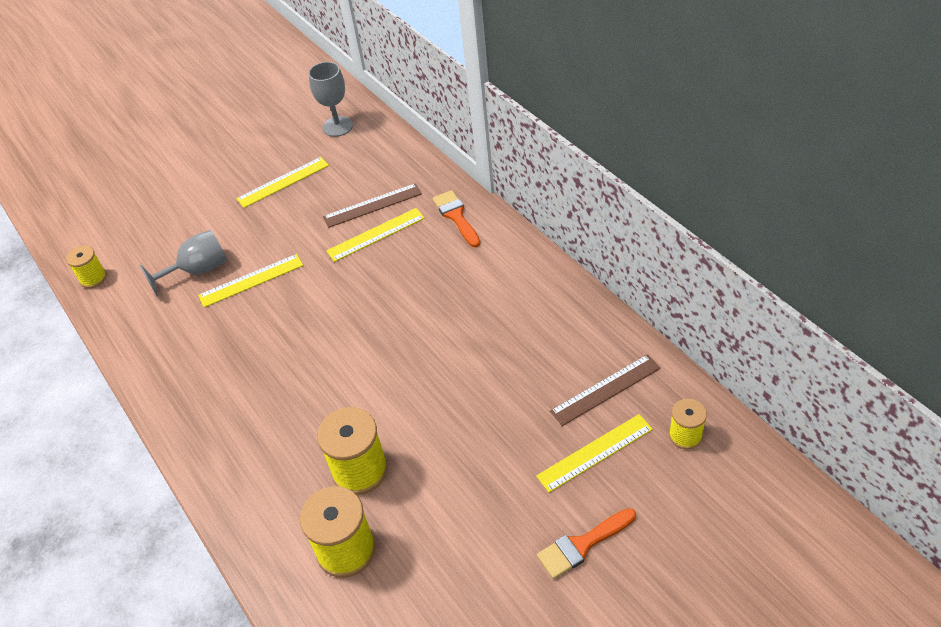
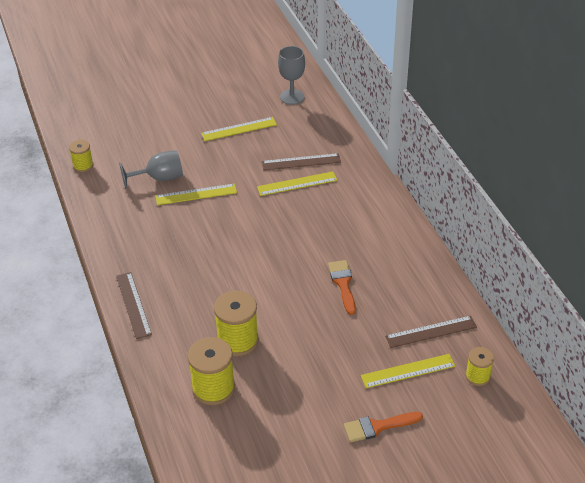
camera: 10 degrees right, 5 degrees down
orange brush [432,190,480,247] -> orange brush moved to [328,260,356,315]
none -> brown ruler [116,272,152,339]

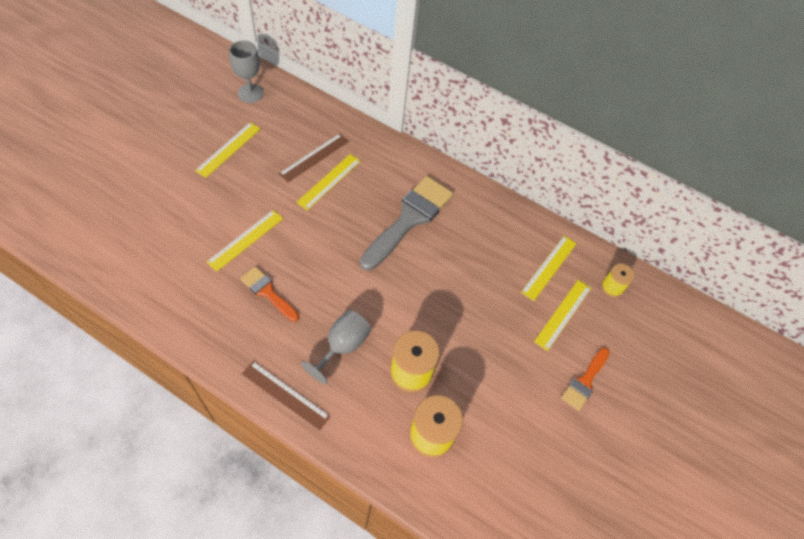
camera: 45 degrees left, 15 degrees up
yellow spool [69,140,93,172] -> none
grey goblet [119,150,183,189] -> grey goblet moved to [301,310,371,384]
orange brush [328,260,356,315] -> orange brush moved to [240,266,299,322]
brown ruler [385,316,477,348] -> yellow ruler [521,236,577,301]
none -> grey brush [360,176,453,271]

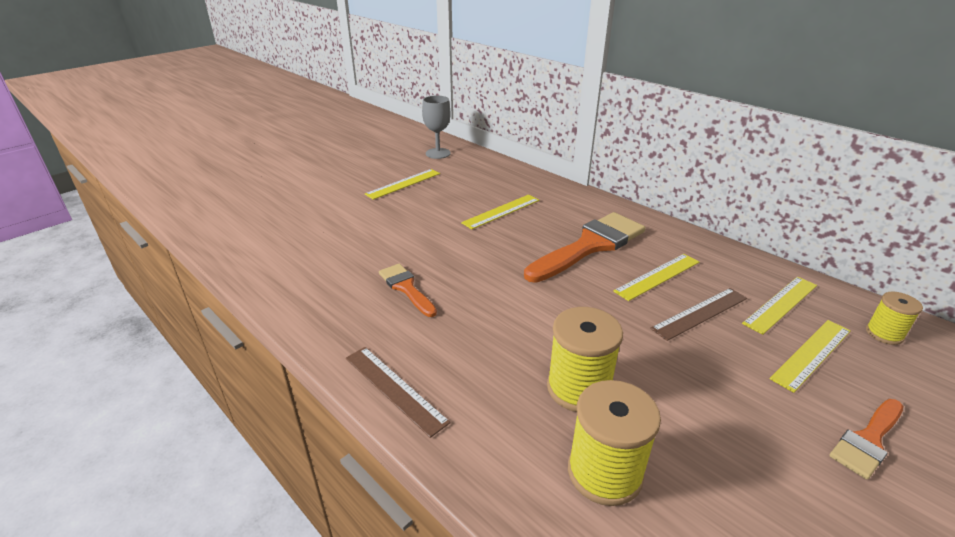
camera: 20 degrees right, 25 degrees down
yellow ruler [206,210,283,272] -> yellow ruler moved to [613,254,699,301]
brown ruler [279,133,349,182] -> brown ruler moved to [650,288,747,341]
grey goblet [301,310,371,384] -> none
grey brush [360,176,453,271] -> orange brush [524,212,645,283]

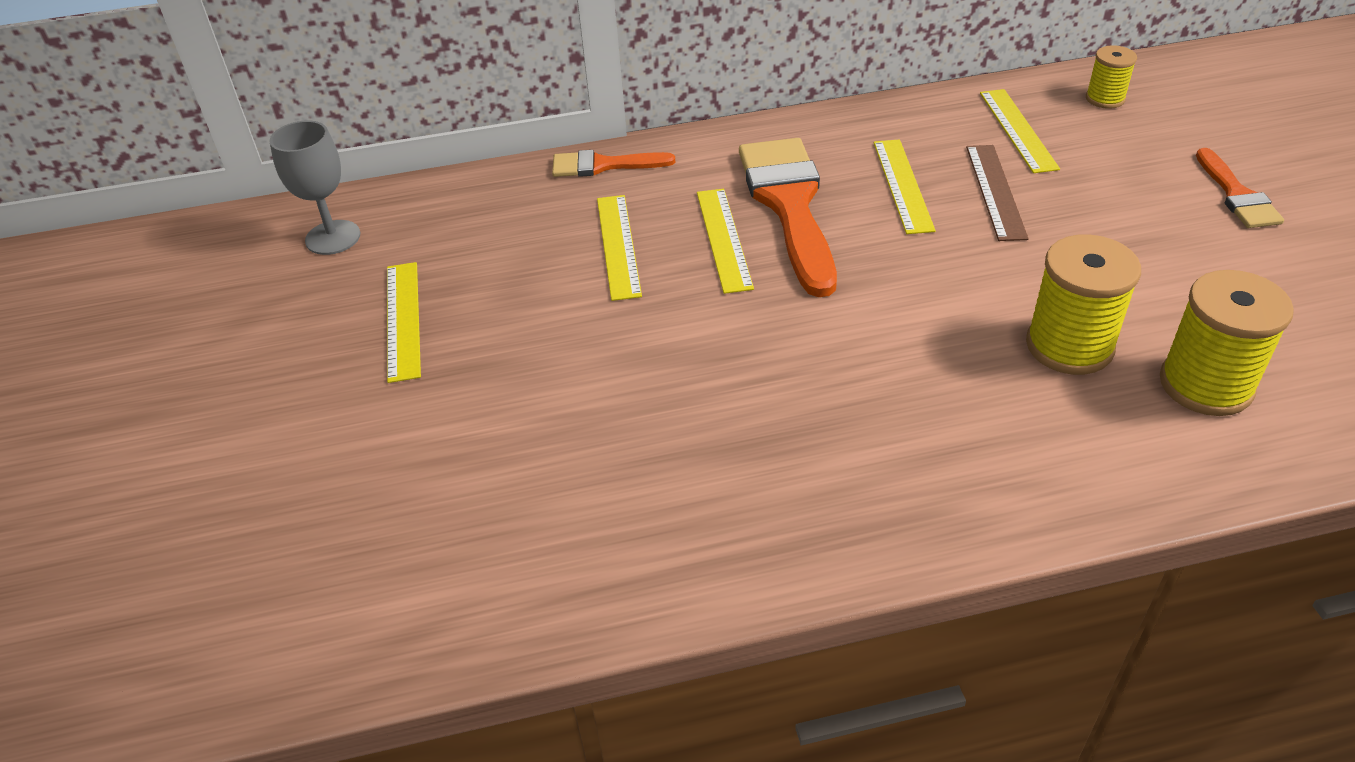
camera: 55 degrees left, 10 degrees up
brown ruler [346,347,451,438] -> none
orange brush [379,264,437,317] -> orange brush moved to [552,150,675,177]
yellow ruler [770,320,851,393] -> yellow ruler moved to [697,189,754,294]

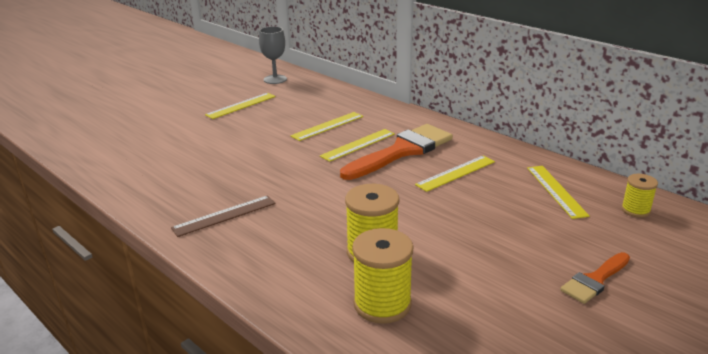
camera: 55 degrees right, 15 degrees down
orange brush [552,150,675,177] -> none
brown ruler [966,145,1029,241] -> brown ruler moved to [171,195,276,237]
yellow ruler [980,89,1060,173] -> yellow ruler turned 60 degrees counterclockwise [527,166,590,219]

